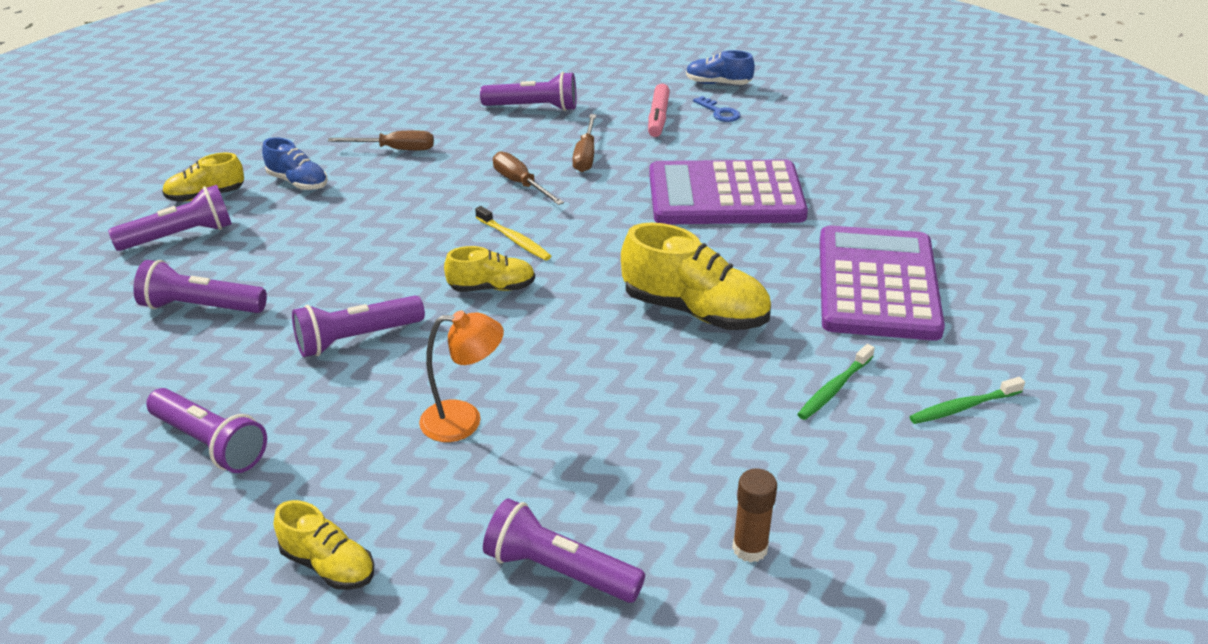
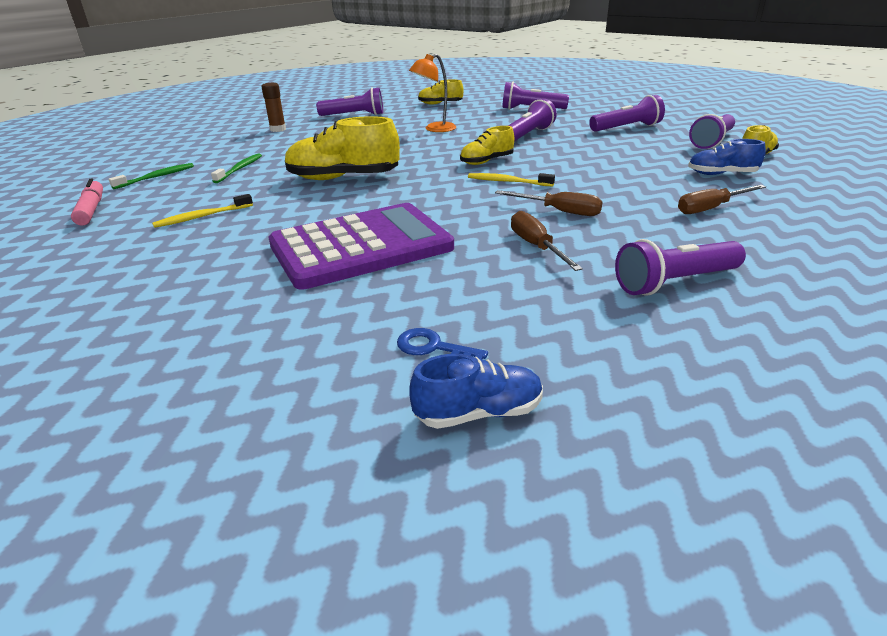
camera: 155 degrees right, 5 degrees down
pink marker [648,84,670,137] -> pink marker moved to [71,178,103,225]
purple calculator [820,225,945,341] -> yellow toothbrush [152,194,253,228]

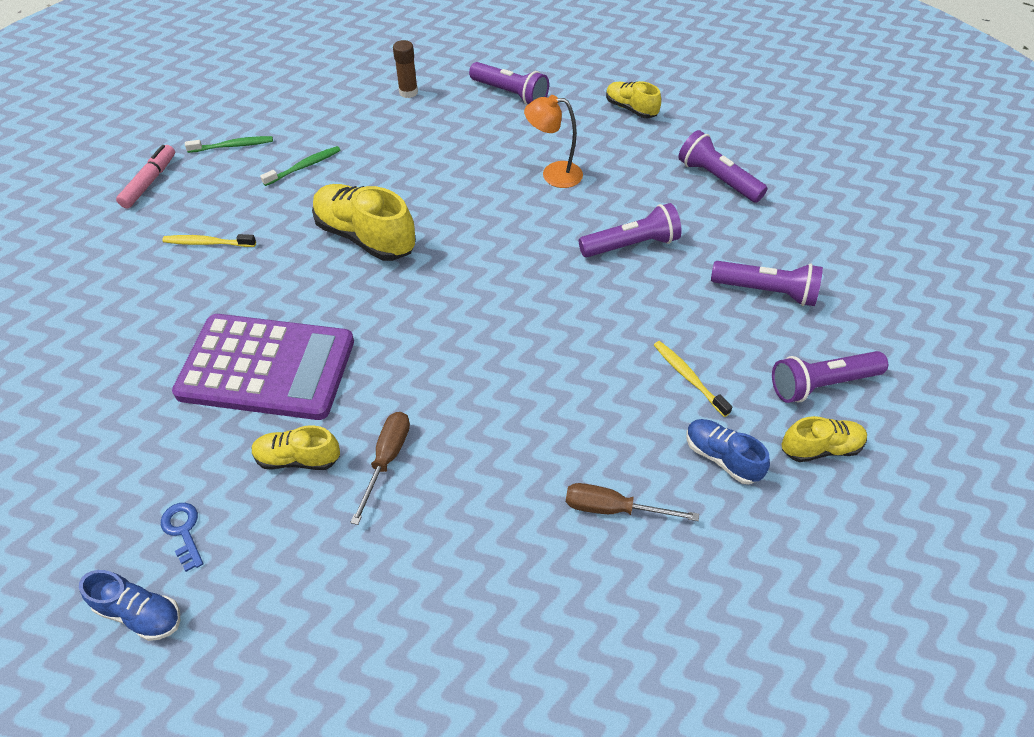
camera: 35 degrees right, 20 degrees up
yellow shoe [460,126,514,165] -> yellow shoe moved to [252,425,340,470]
yellow toothbrush [468,173,555,187] -> yellow toothbrush moved to [654,341,733,417]
brown screwdriver [495,190,602,216] -> none
purple flashlight [615,239,746,296] -> none

